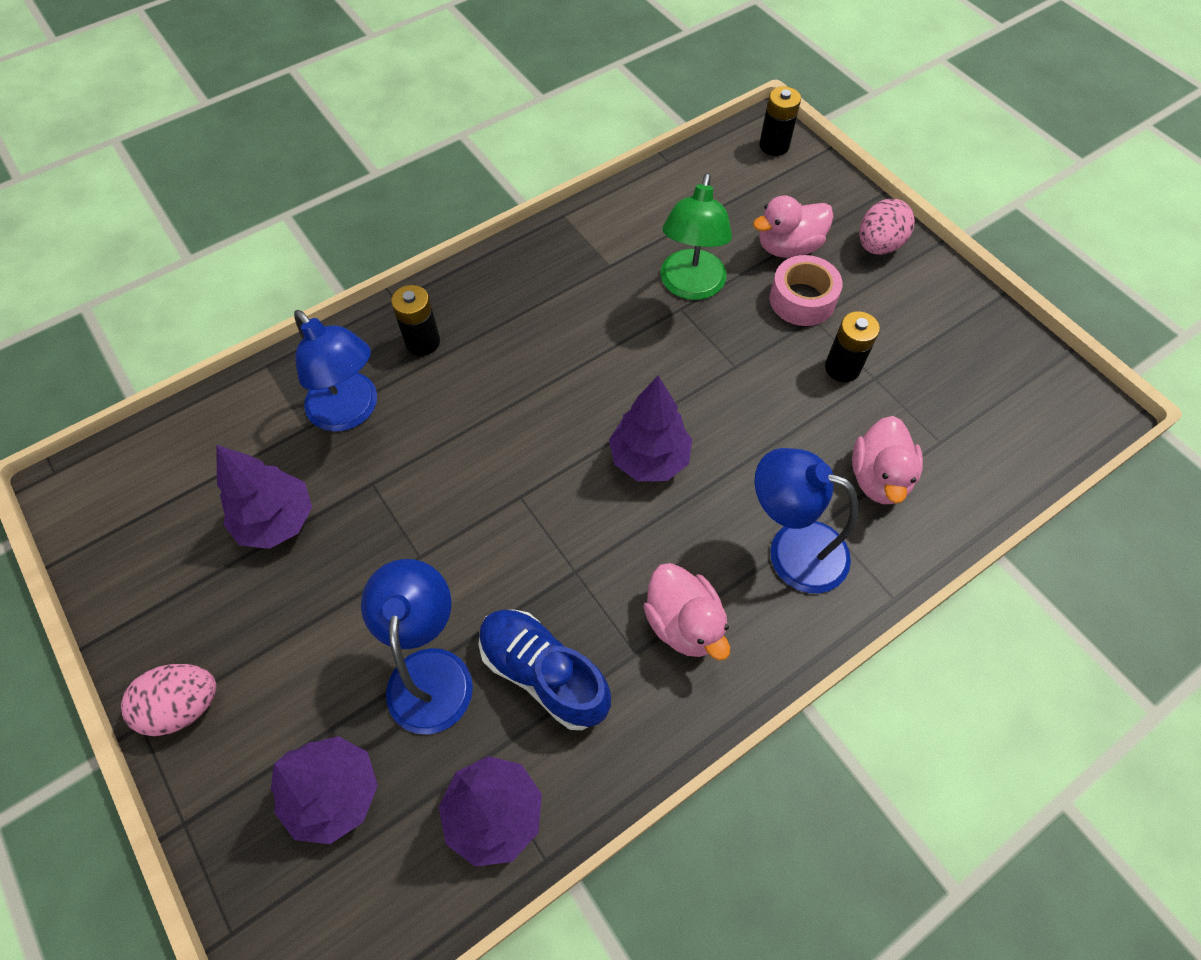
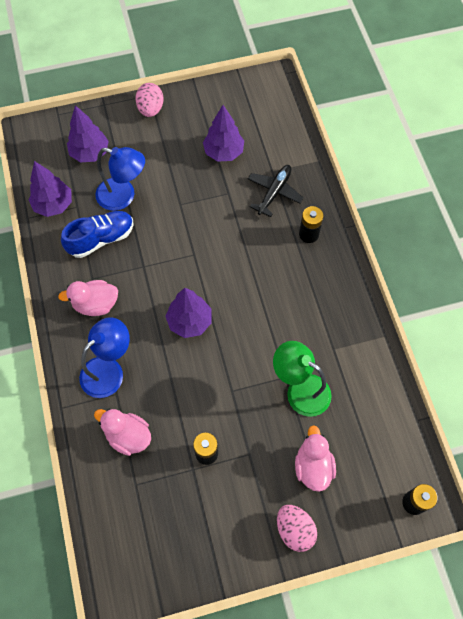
camera: 110 degrees right, 5 degrees up
blue lamp [294,310,377,432] -> black plane [248,165,304,217]
pink tape [770,255,842,326] -> none

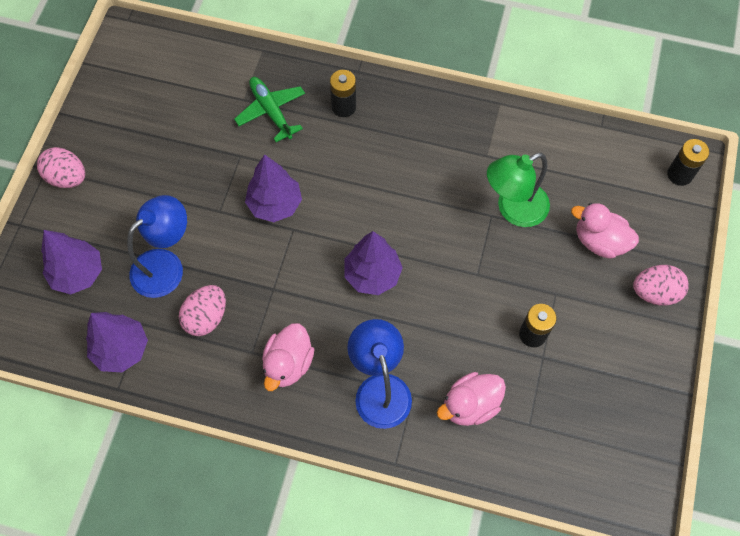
camera: 60 degrees left, 0 degrees up
blue shoe [61,211,133,258] -> pink egg [179,285,226,336]
purple tree [203,105,244,162] -> purple tree moved to [245,154,302,222]
black plane [248,165,304,217] -> green plane [234,77,305,142]

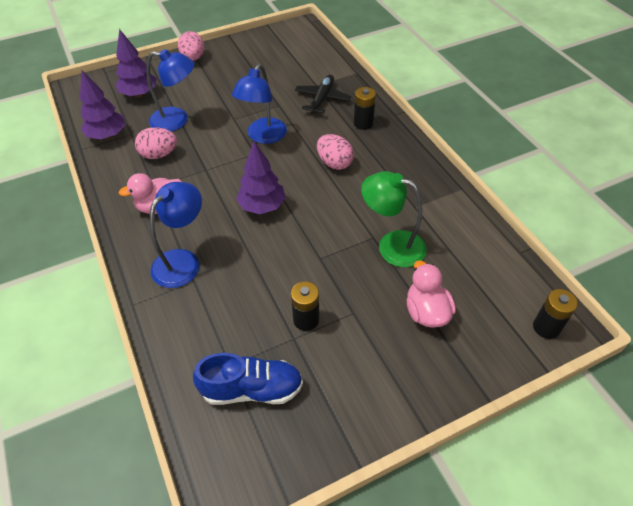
camera: 50 degrees right, 15 degrees down
green plane [234,77,305,142] -> black plane [295,75,351,114]
purple tree [245,154,302,222] -> blue lamp [232,64,287,144]
pink duck [437,372,506,426] -> none
pink egg [633,265,689,306] -> pink egg moved to [317,134,354,170]
none -> blue shoe [193,353,303,405]

